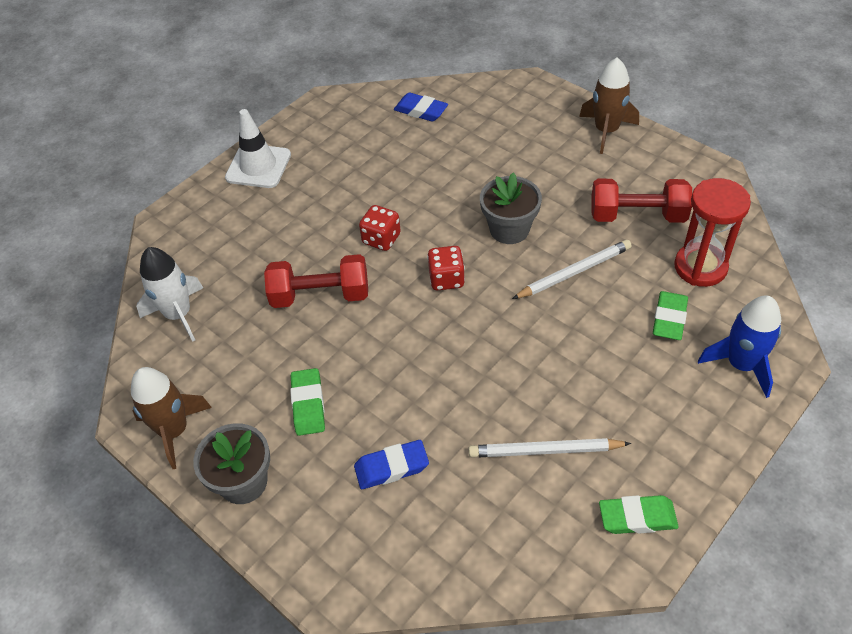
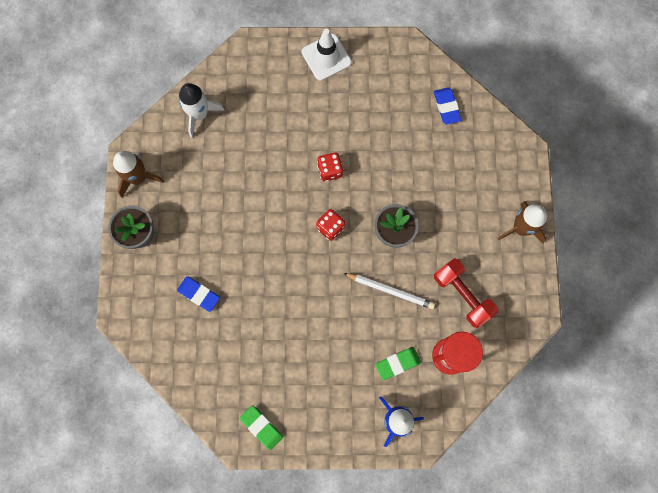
camera: 45 degrees right, 25 degrees up
red dumbbell [264,254,368,308] -> none
green eraser [290,368,325,436] -> none
white pencil [468,438,631,458] -> none

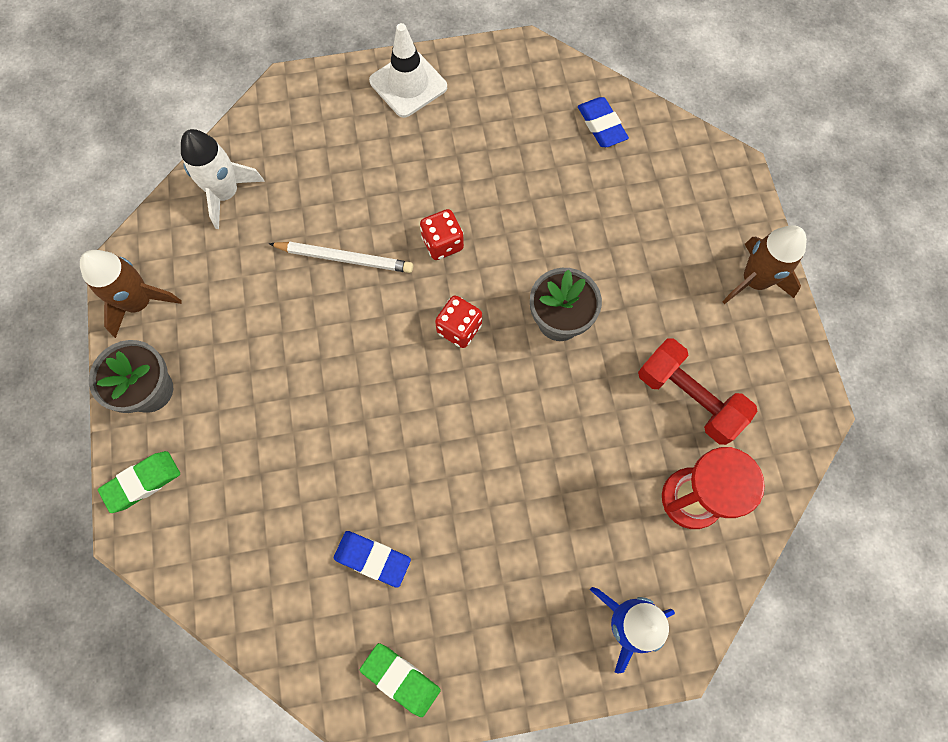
camera: 10 degrees left, 5 degrees down
blue eraser [177,276,220,312] -> blue eraser moved to [334,531,411,588]
white pencil [343,273,435,309] -> white pencil moved to [269,242,413,273]
green eraser [375,347,421,380] -> green eraser moved to [98,451,180,513]

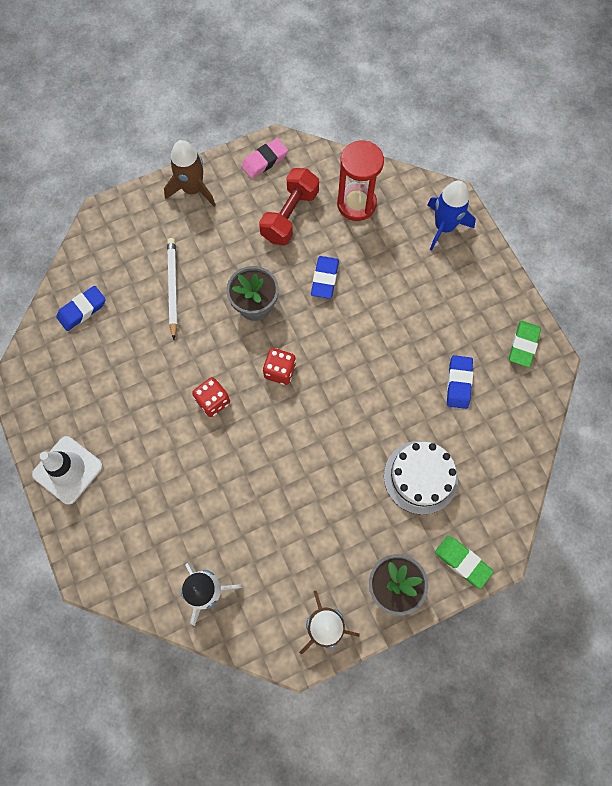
camera: 105 degrees left, 0 degrees up
white pencil [269,242,413,273] -> white pencil moved to [167,238,178,340]
none -> pink eraser [241,138,288,178]
none -> blue eraser [311,256,339,299]
none -> white cake [384,441,458,515]

